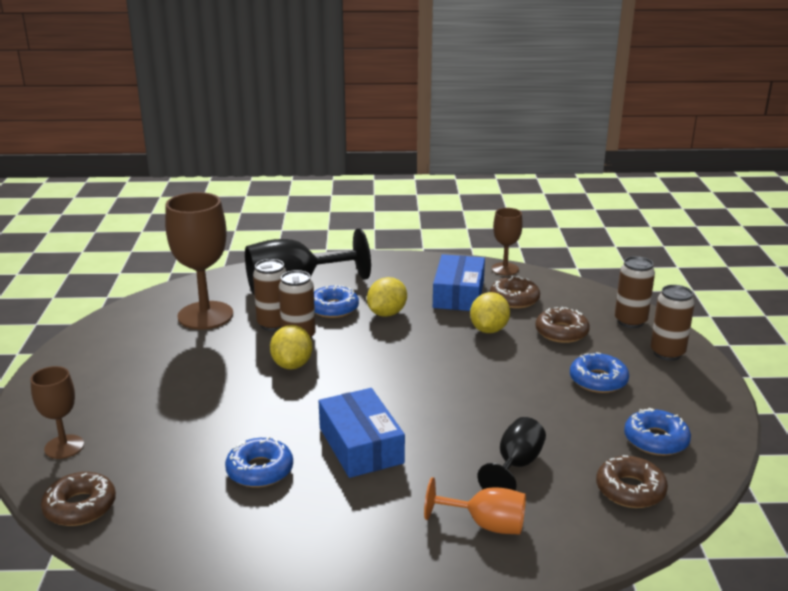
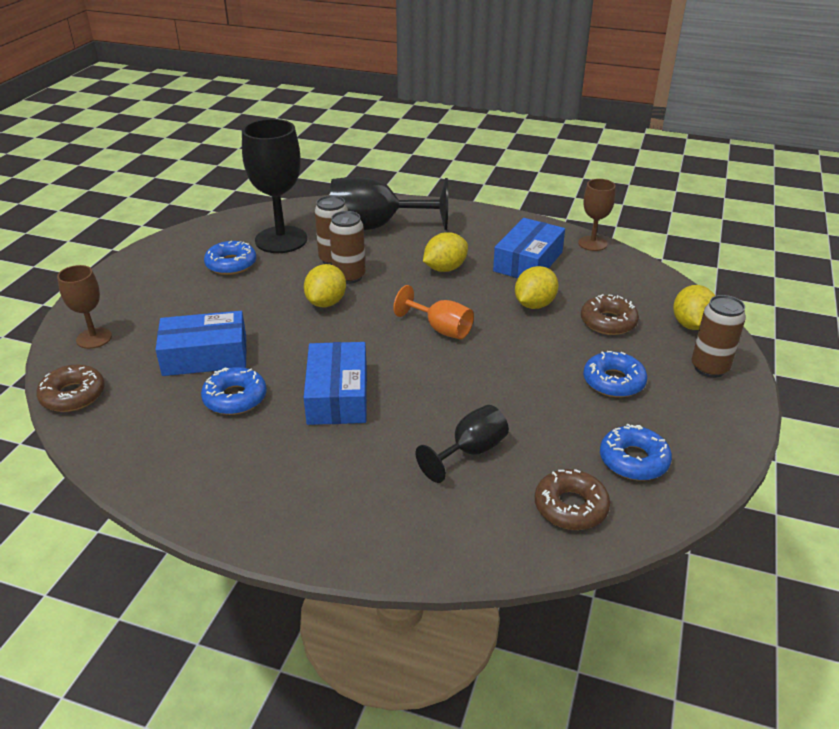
camera: 20 degrees right, 10 degrees up
brown goblet [165,192,233,330] -> black goblet [242,119,307,253]
blue donut [314,285,359,318] -> blue donut moved to [204,241,256,275]
orange goblet [424,477,526,534] -> orange goblet moved to [393,285,474,340]
brown donut [490,276,540,309] -> none
brown can [615,256,655,328] -> yellow lemon [673,285,715,330]
none -> blue box [155,311,247,376]

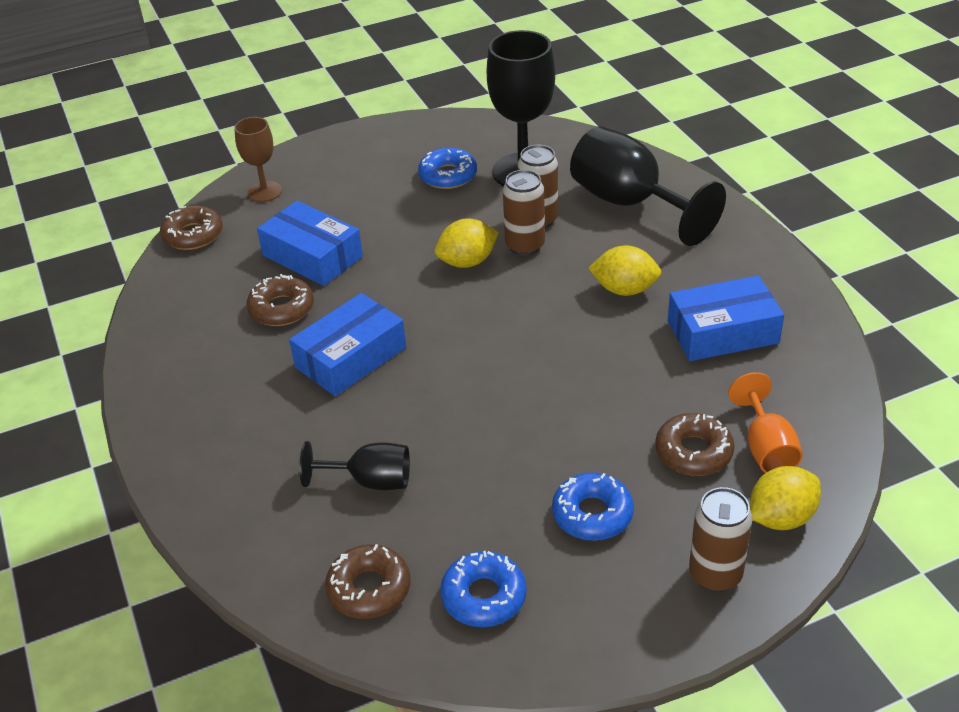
camera: 50 degrees right, 5 degrees up
blue donut [201,367,267,415] -> brown donut [247,274,314,326]
orange goblet [393,285,474,340] -> orange goblet moved to [728,372,803,473]
yellow lemon [515,266,558,309] -> none
brown goblet [578,179,616,251] -> none

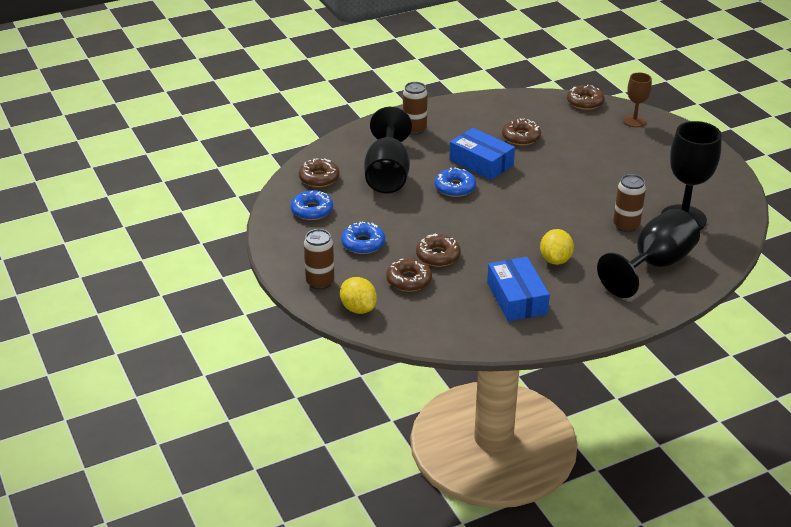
camera: 85 degrees right, 5 degrees down
blue box [257,201,363,286] -> none
black goblet [299,441,410,490] -> black goblet [364,107,412,193], size x1.82
blue donut [418,148,477,189] -> blue donut moved to [435,167,476,197]
yellow lemon [435,218,499,268] -> none
brown can [503,170,545,256] -> brown can moved to [403,82,428,135]
orange goblet [728,372,803,473] -> none
none -> brown donut [416,234,461,267]

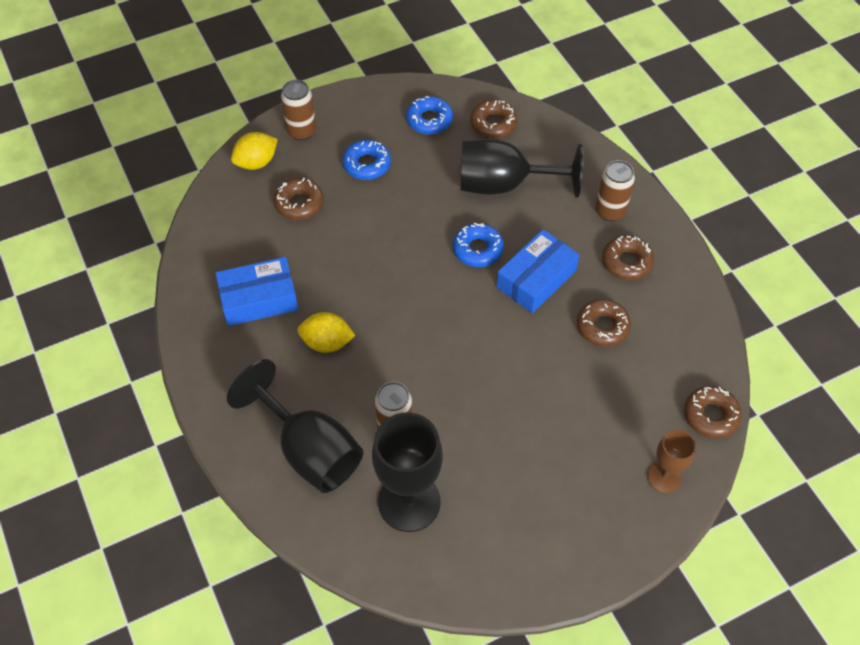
camera: 90 degrees right, 20 degrees up
brown donut [416,234,461,267] -> brown donut moved to [602,236,654,280]

